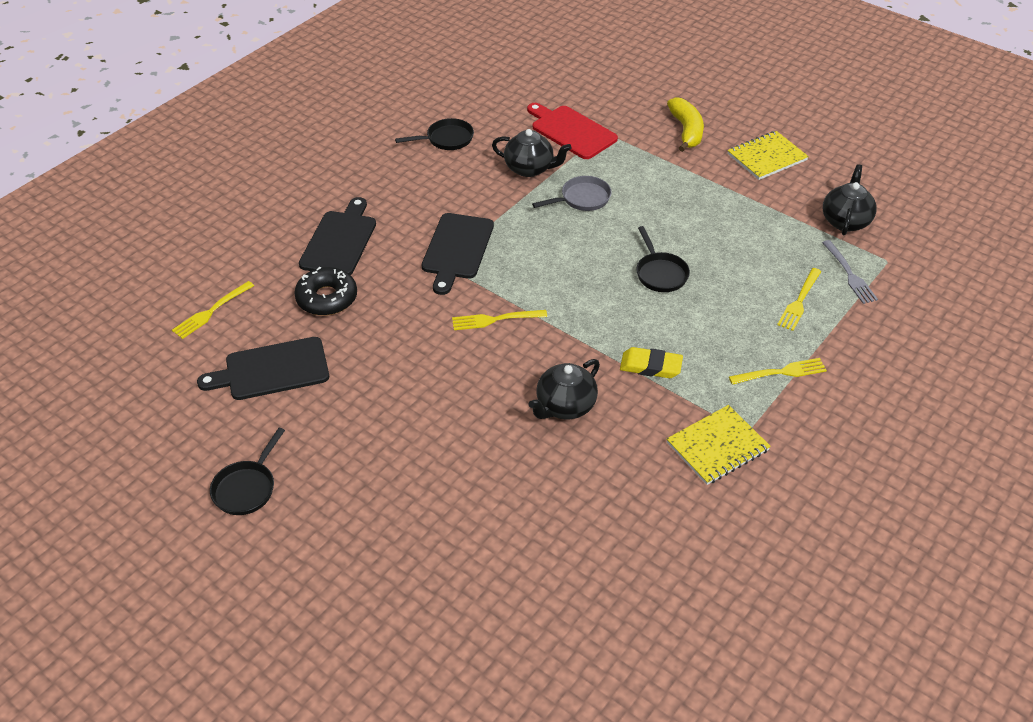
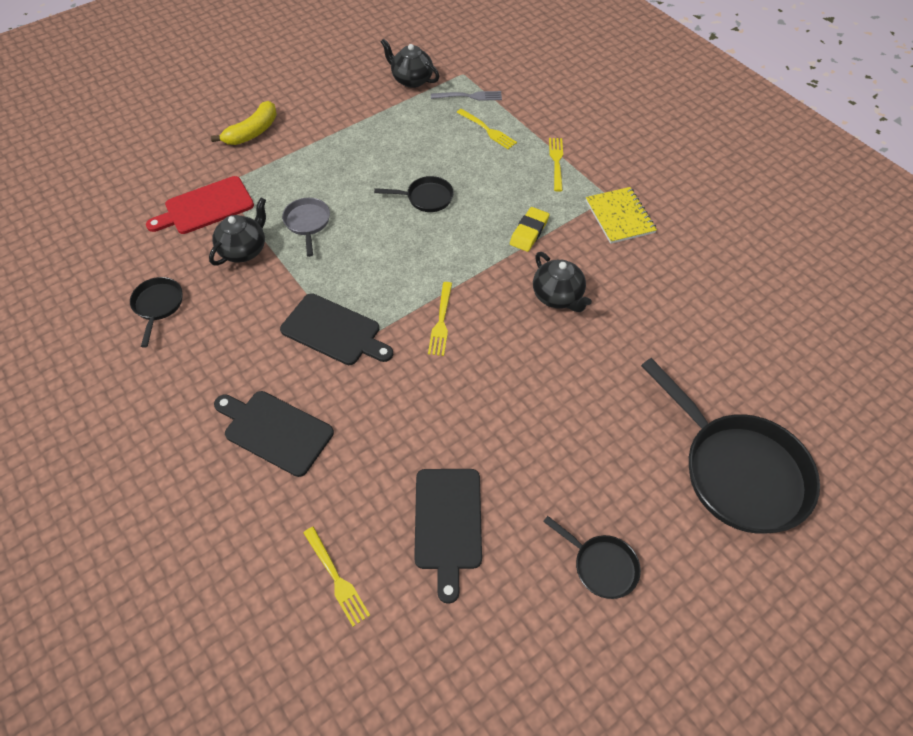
camera: 75 degrees left, 10 degrees up
black donut [294,267,357,316] -> none
yellow banana [667,97,704,152] -> yellow banana turned 120 degrees clockwise [211,101,277,145]
yellow notebook [727,131,809,180] -> none
none -> black pan [641,358,820,534]

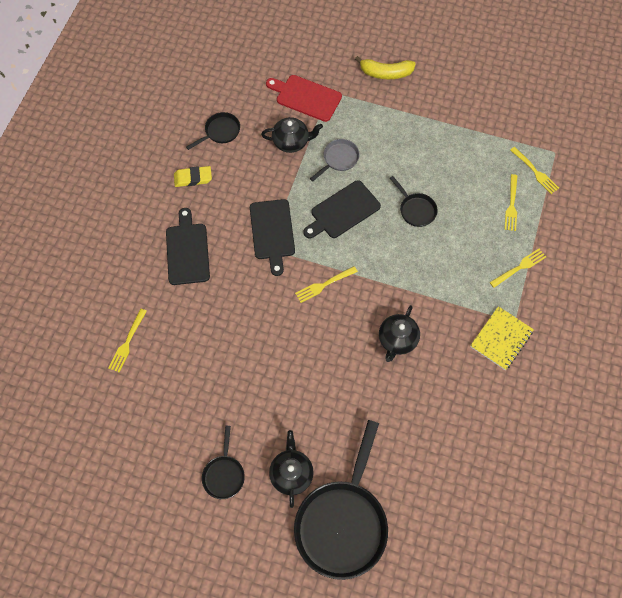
camera: 55 degrees right, 10 degrees up
black teapot [381,39,439,88] -> black teapot moved to [269,430,314,508]
black cutting board [414,469,482,604] -> black cutting board moved to [303,180,381,239]
grey fork [431,91,502,101] -> yellow fork [510,147,559,194]
yellow eraser [510,207,549,252] -> yellow eraser moved to [174,166,212,187]

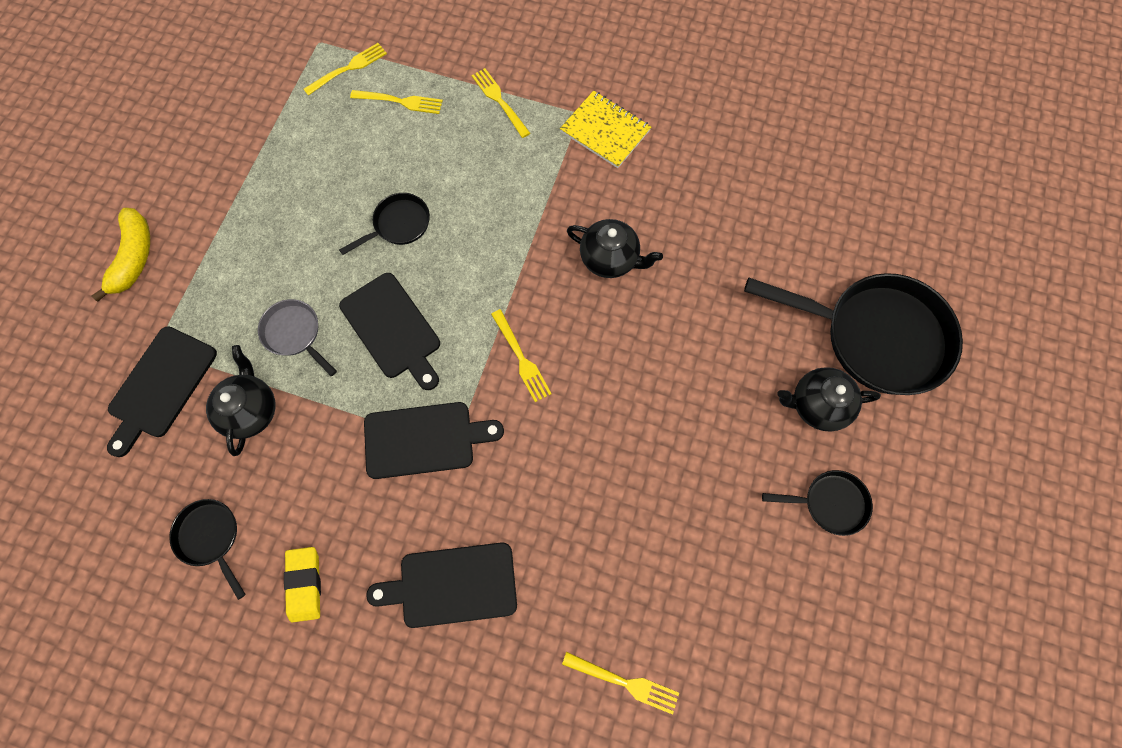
camera: 90 degrees left, 5 degrees up
red cutting board [266,75,342,122] -> black cutting board [107,326,217,457]

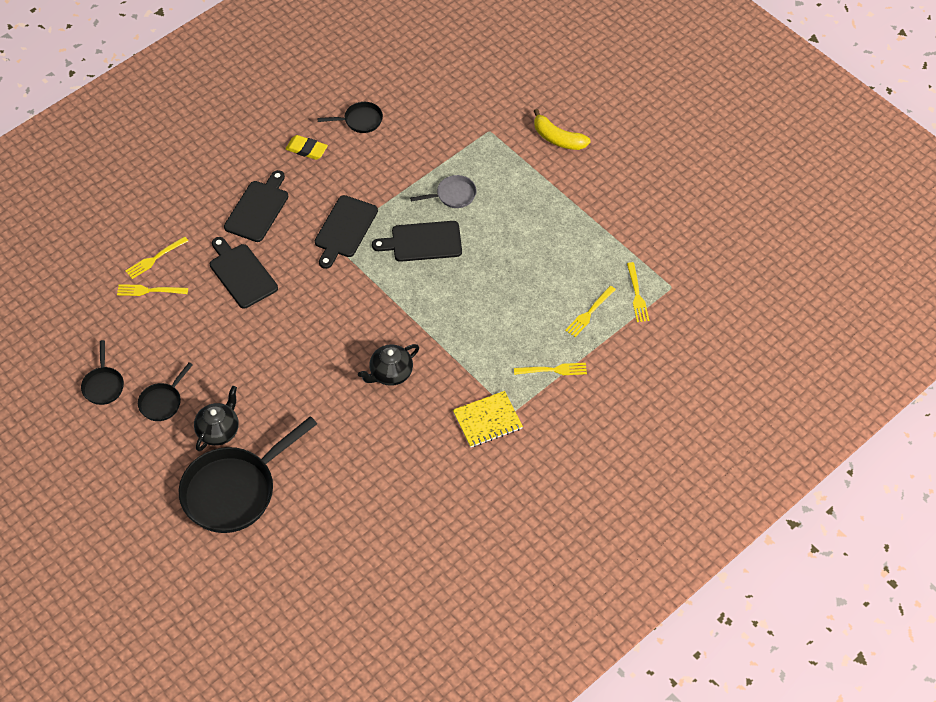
camera: 120 degrees right, 15 degrees down
black cutting board [107,326,217,457] -> black cutting board moved to [210,237,278,308]
black teapot [206,345,276,456] -> none
black pan [339,193,430,255] -> black pan moved to [81,340,124,405]
yellow fork [491,309,552,402] -> yellow fork moved to [117,284,188,296]

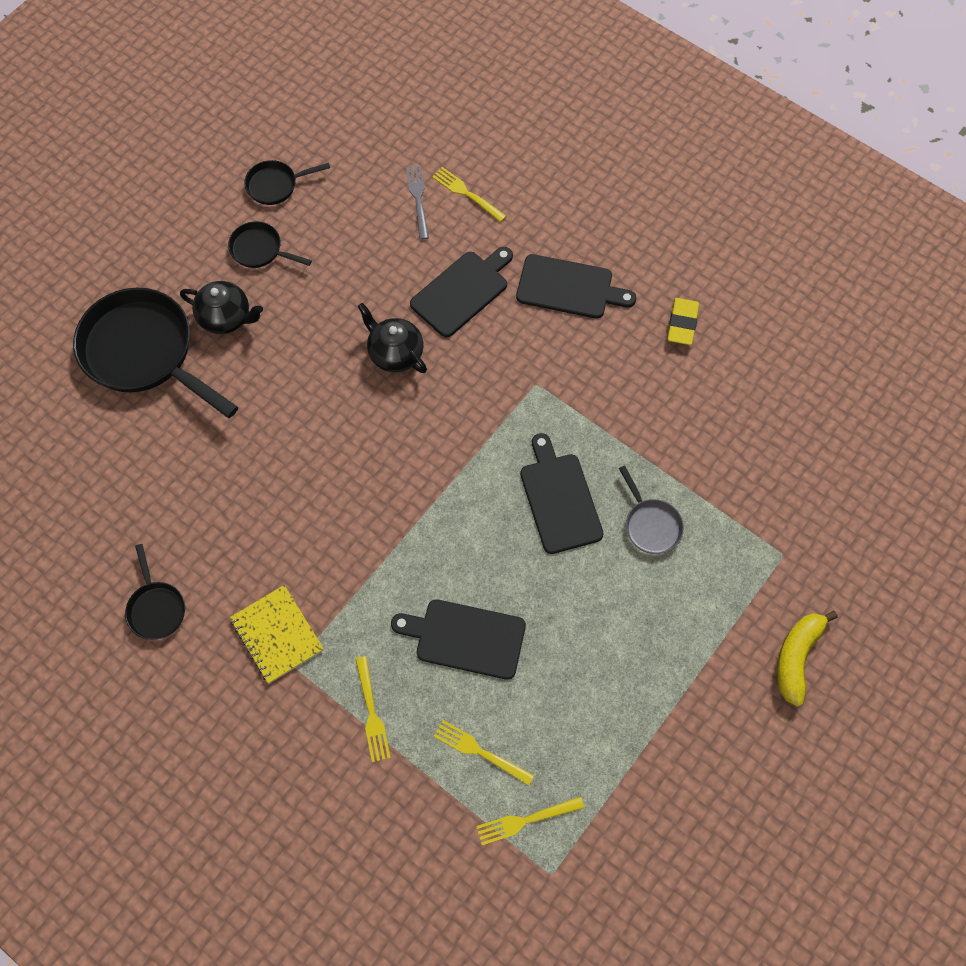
camera: 80 degrees right, 10 degrees up
yellow fork [117,284,188,296] -> grey fork [406,165,429,240]
black cutting board [315,195,378,269] -> black cutting board moved to [391,599,526,680]
black pan [317,102,383,133] -> black pan moved to [125,544,185,640]
black teapot [358,344,419,386] -> black teapot moved to [358,303,427,373]

